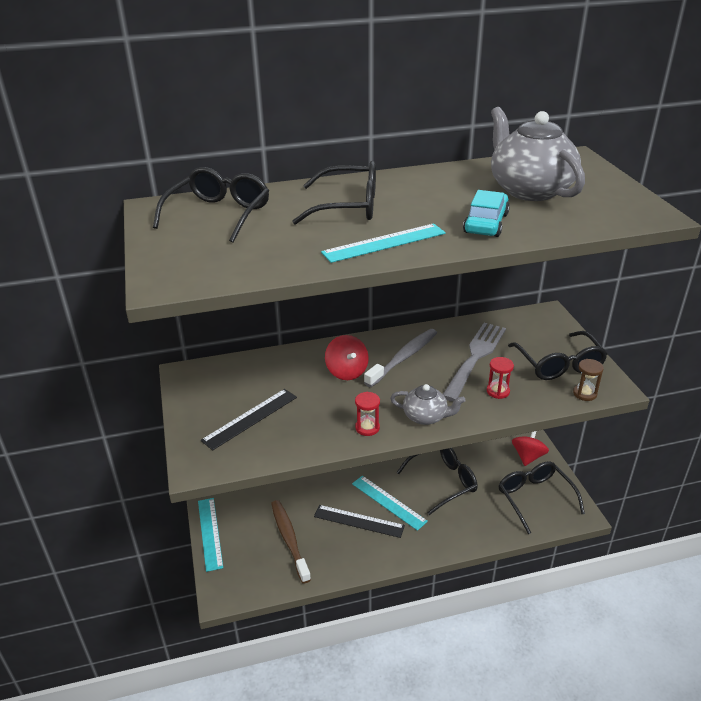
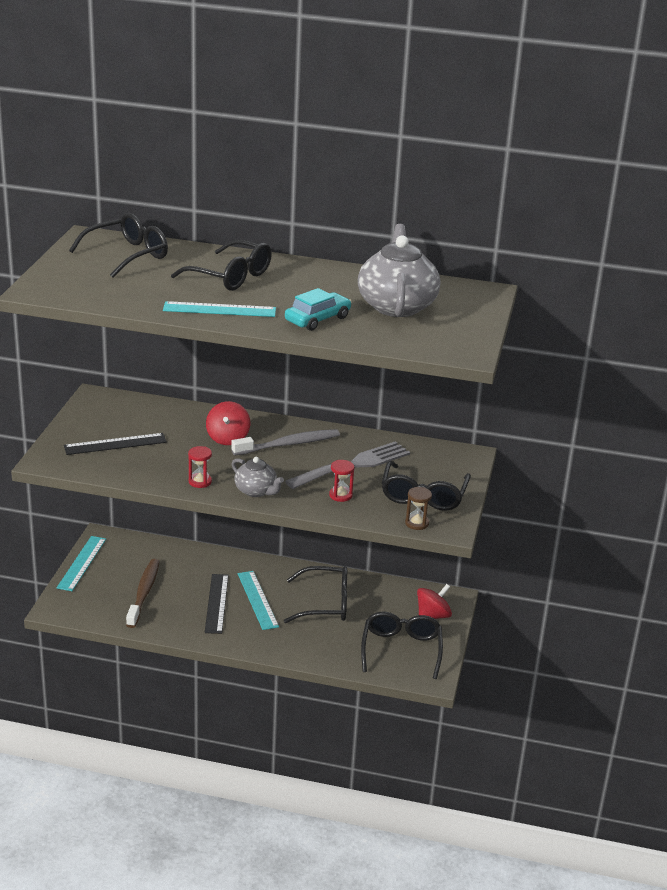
camera: 25 degrees right, 5 degrees down
black ruler [314,505,405,538] -> black ruler turned 45 degrees clockwise [205,574,229,634]

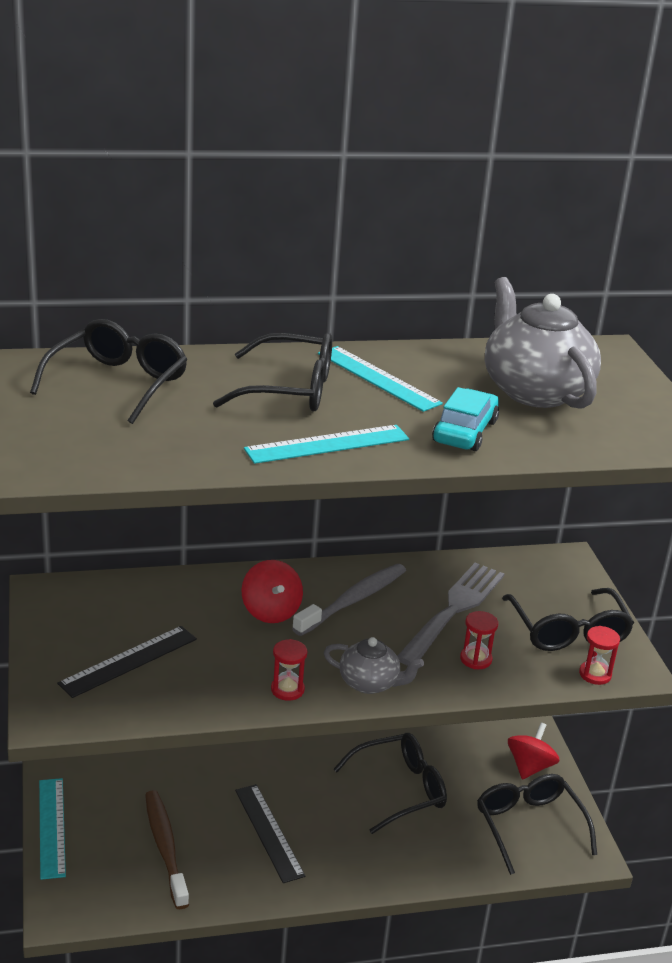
camera: 25 degrees left, 0 degrees up
turquoise ruler [238,571,279,630] -> turquoise ruler moved to [318,346,443,412]
brown hourglass [405,487,432,530] -> red hourglass [579,626,620,685]

